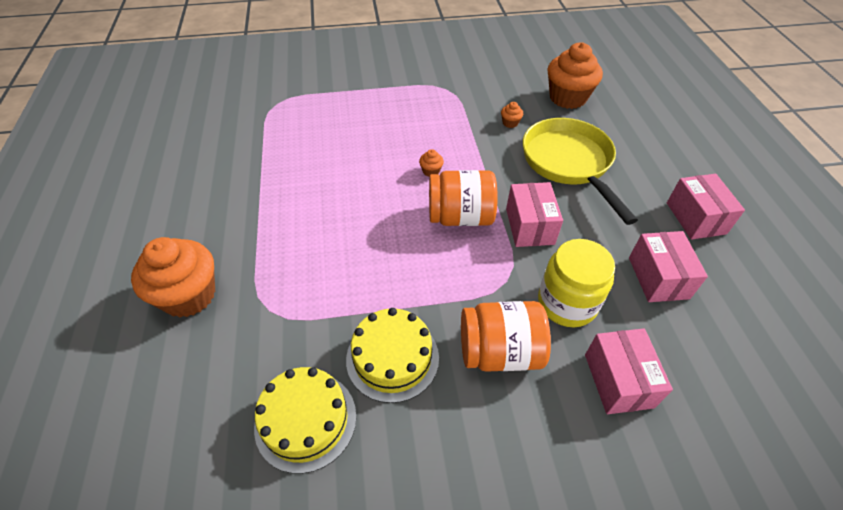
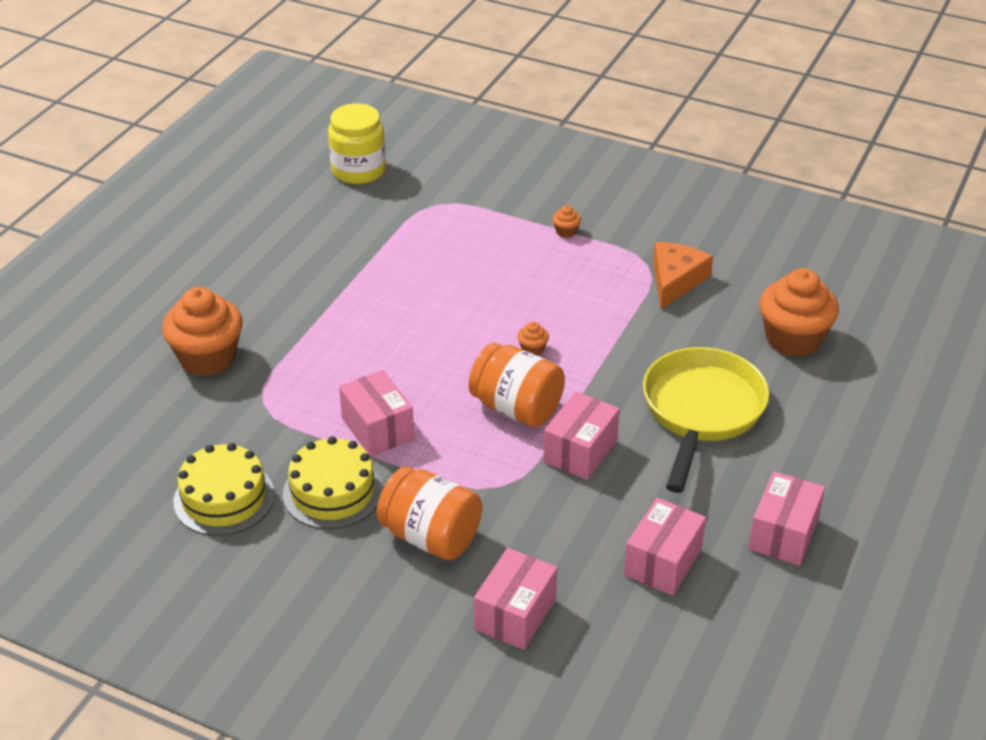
camera: 35 degrees right, 10 degrees down
orange cupcake [501,102,523,128] -> orange cupcake moved to [552,205,581,238]
yellow jar [538,239,615,327] -> yellow jar moved to [328,103,386,184]
none -> pink box [339,370,414,457]
none -> orange cheese [653,242,713,309]

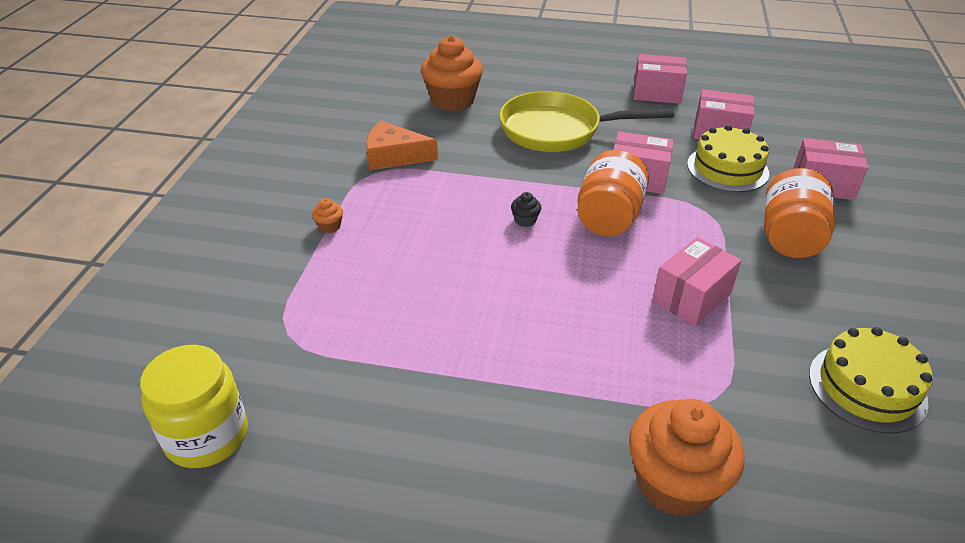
camera: 105 degrees left, 0 degrees up
yellow cake [283,437,383,529] -> yellow cake moved to [687,125,769,192]
orange cupcake [518,322,549,356] -> black cupcake [511,192,541,227]

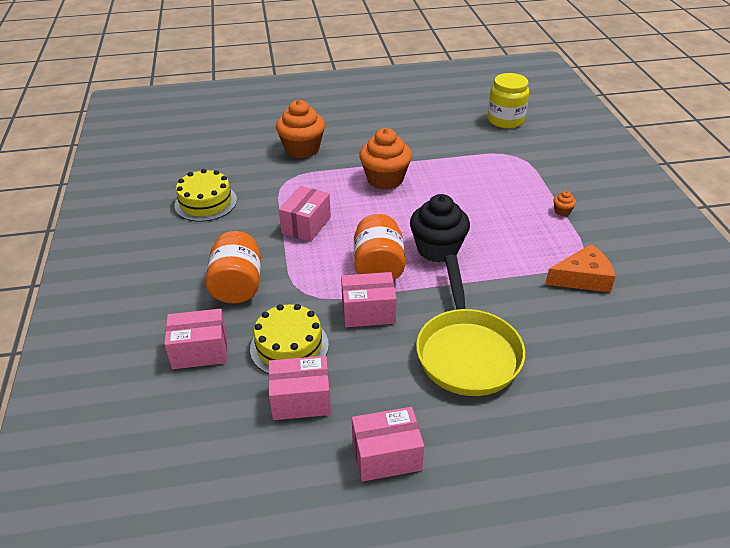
camera: 160 degrees right, 0 degrees up
orange cupcake [421,35,483,111] -> orange cupcake moved to [359,128,412,190]
yellow pan [499,91,674,152] -> yellow pan turned 105 degrees clockwise [416,255,525,396]
black cupcake [511,192,541,227] -> black cupcake [410,194,470,262], size x2.49

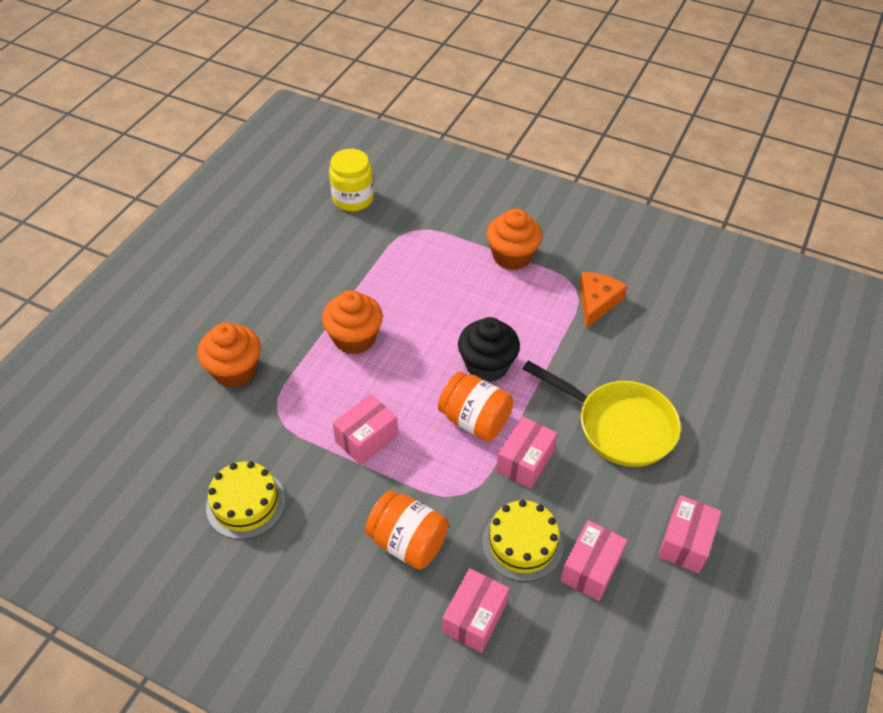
camera: 55 degrees left, 10 degrees up
pink box [279,186,331,242] -> pink box turned 75 degrees clockwise [332,394,398,465]
orange cupcake [553,191,576,216] -> orange cupcake [487,208,542,270], size x2.49

